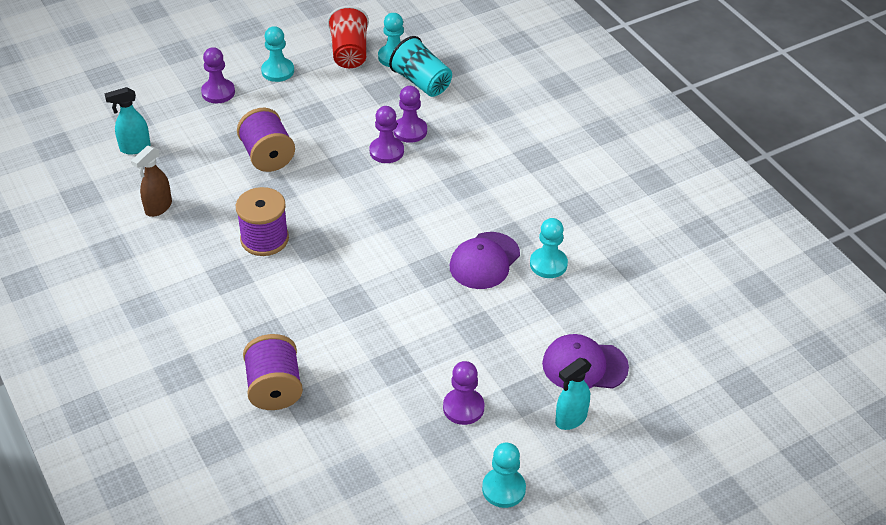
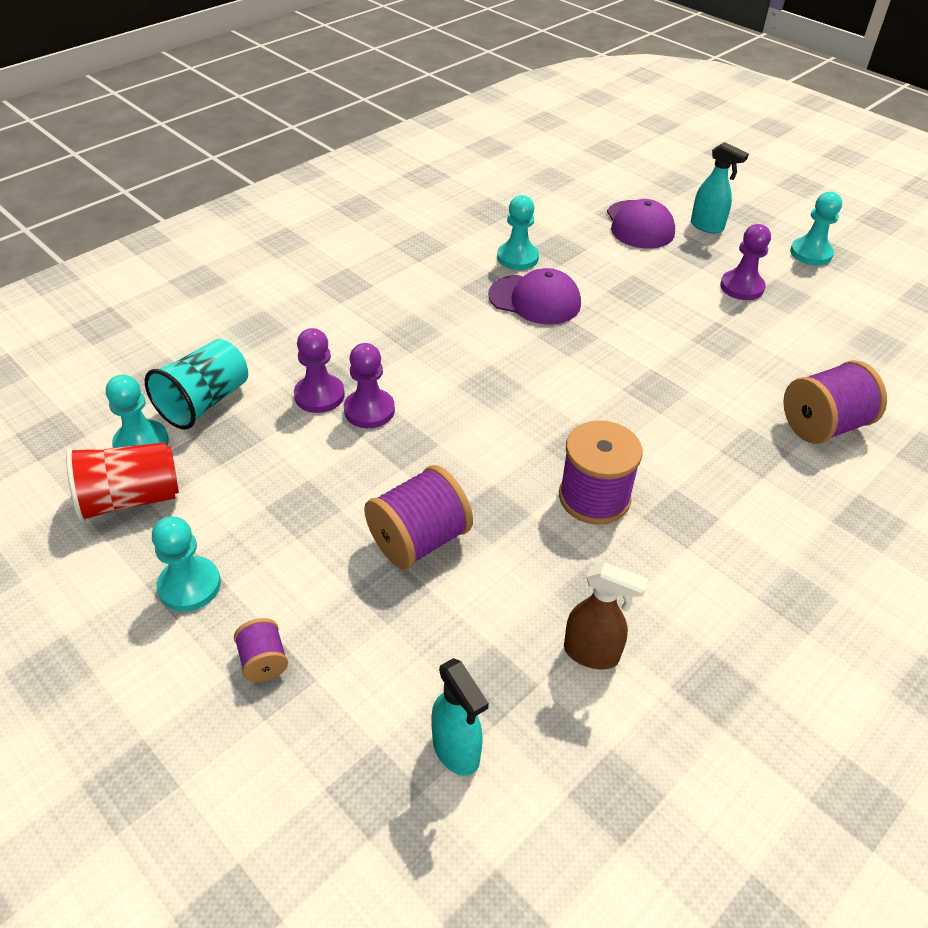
camera: 105 degrees left, 0 degrees up
purple pawn [201,47,235,103] -> purple spool [234,618,288,682]

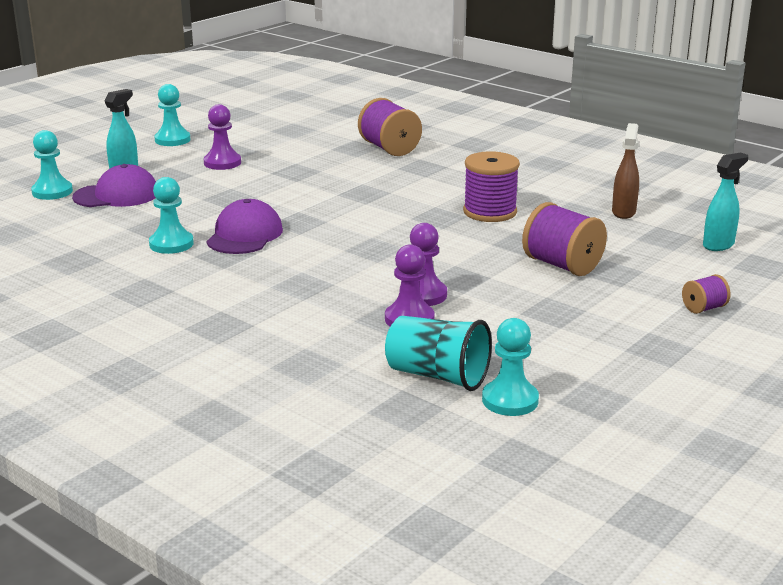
camera: 95 degrees left, 20 degrees down
red cup [66,442,179,522] -> none
turquoise pawn [152,516,221,612] -> turquoise pawn moved to [31,130,73,200]

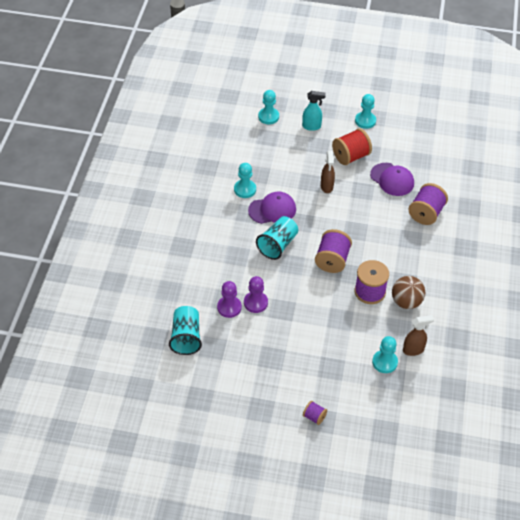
camera: 60 degrees right, 25 degrees up
purple cap [72,164,156,207] -> purple cap moved to [370,163,414,196]
purple pawn [204,104,241,170] -> red spool [332,128,372,165]
turquoise pawn [482,318,539,416] -> turquoise pawn moved to [372,336,398,373]
purple spool [522,202,607,276] -> purple spool moved to [315,229,352,273]
turquoise spray bottle [703,152,748,251] -> none
none -> turquoise cup [256,216,298,260]
none -> brown spray bottle [321,151,335,193]
none -> brown ball [392,276,425,309]

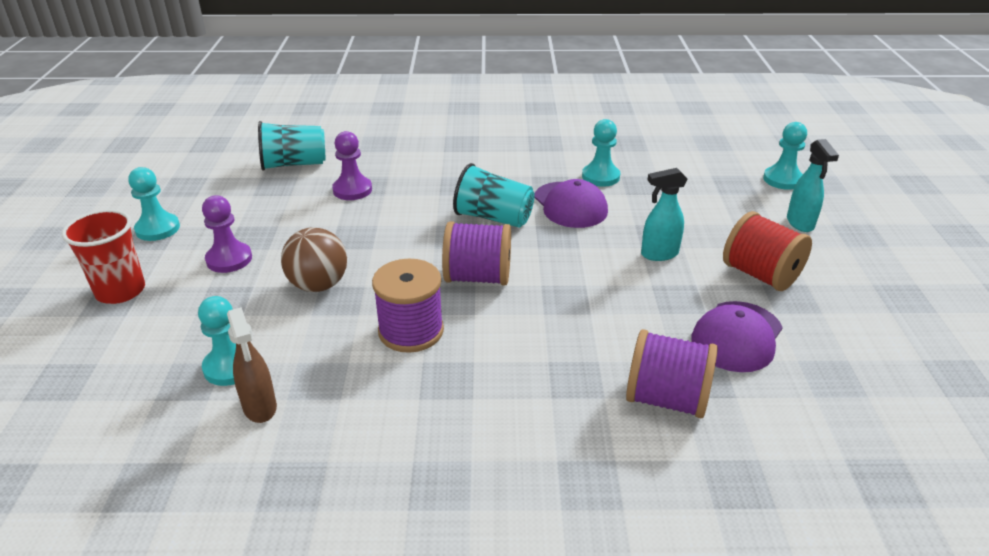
camera: 80 degrees right, 15 degrees down
purple pawn [244,276,268,313] -> purple pawn moved to [202,195,252,273]
purple spool [303,401,327,425] -> red cup [62,209,145,304]
brown spray bottle [321,151,335,193] -> turquoise spray bottle [641,168,687,261]
turquoise pawn [355,94,376,129] -> turquoise pawn moved to [128,167,180,241]
brown ball [392,276,425,309] -> brown ball moved to [281,227,347,292]

